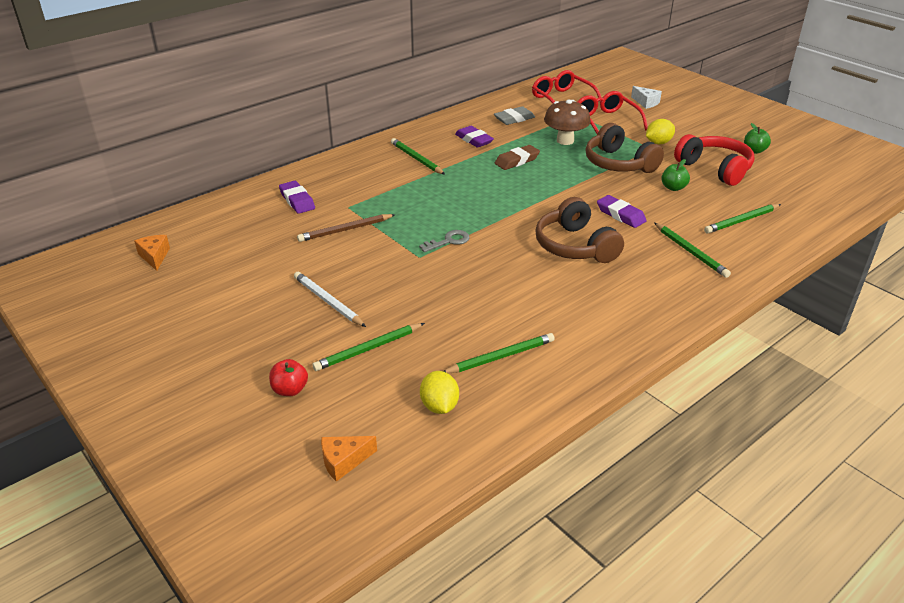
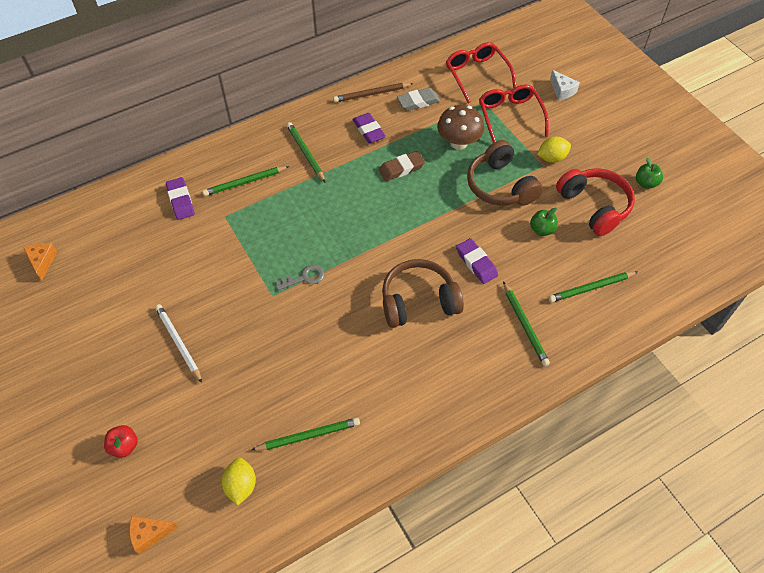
camera: 10 degrees right, 20 degrees up
brown pencil [297,214,396,242] -> brown pencil moved to [333,83,414,102]
green pencil [312,323,425,371] -> green pencil moved to [202,166,290,196]
brown headphones [535,197,624,263] -> brown headphones turned 90 degrees clockwise [382,259,464,328]

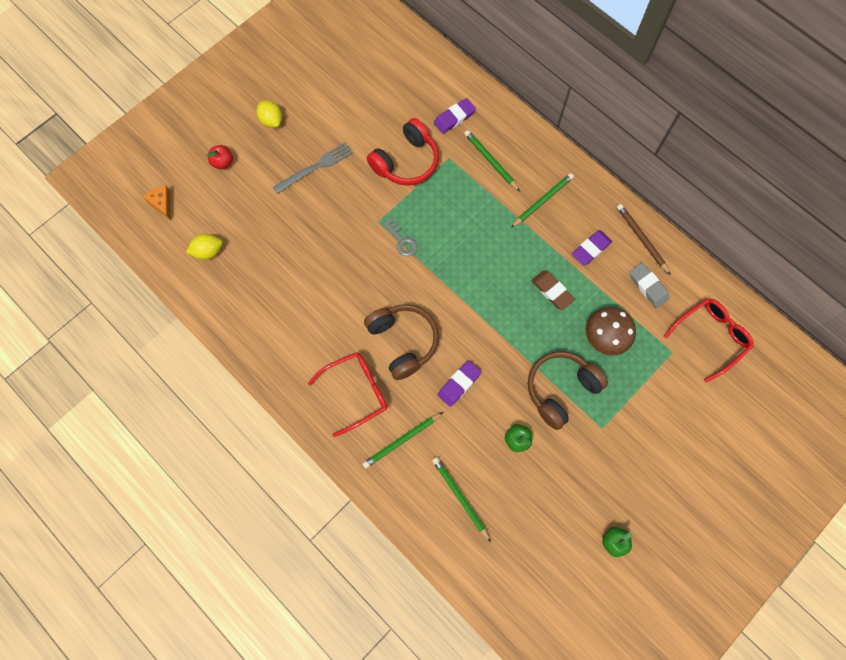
camera: 75 degrees right, 15 degrees up
orange cheese [24,243,57,281] -> none
white pencil [155,304,202,383] -> grey fork [272,142,353,194]
green pencil [251,417,360,451] -> none
red glasses [479,84,549,143] -> red glasses moved to [308,352,387,437]
yellow lemon [537,137,571,163] -> yellow lemon moved to [256,100,282,128]
white cheese [550,70,580,101] -> none
red headphones [556,168,635,236] -> red headphones moved to [367,118,439,186]

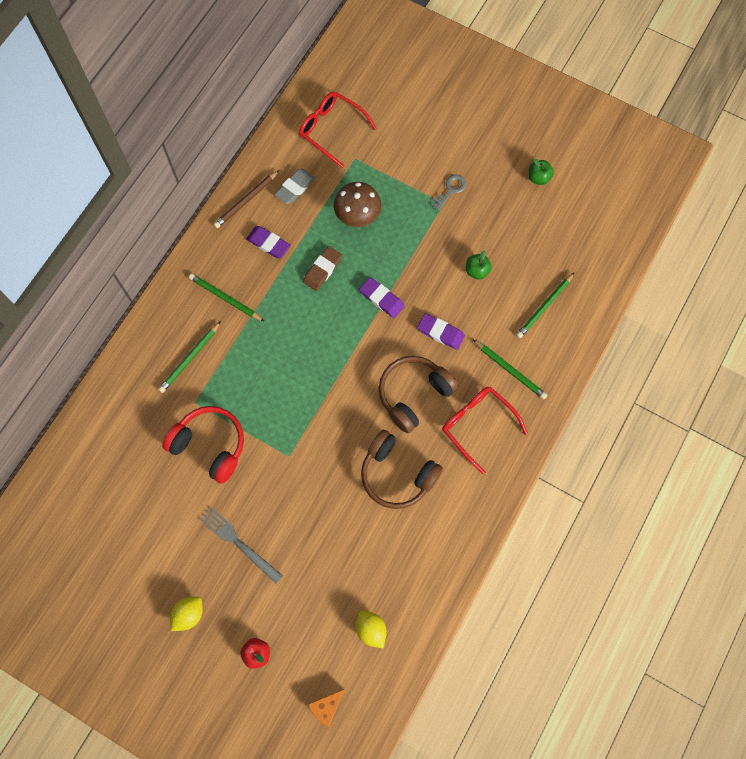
camera: 105 degrees left, 0 degrees up
grey key [384,219,418,256] -> grey key moved to [432,175,466,211]
purple eraser [434,98,476,134] -> purple eraser moved to [359,277,405,318]
brown headphones [528,351,608,430] -> brown headphones moved to [361,430,443,509]

